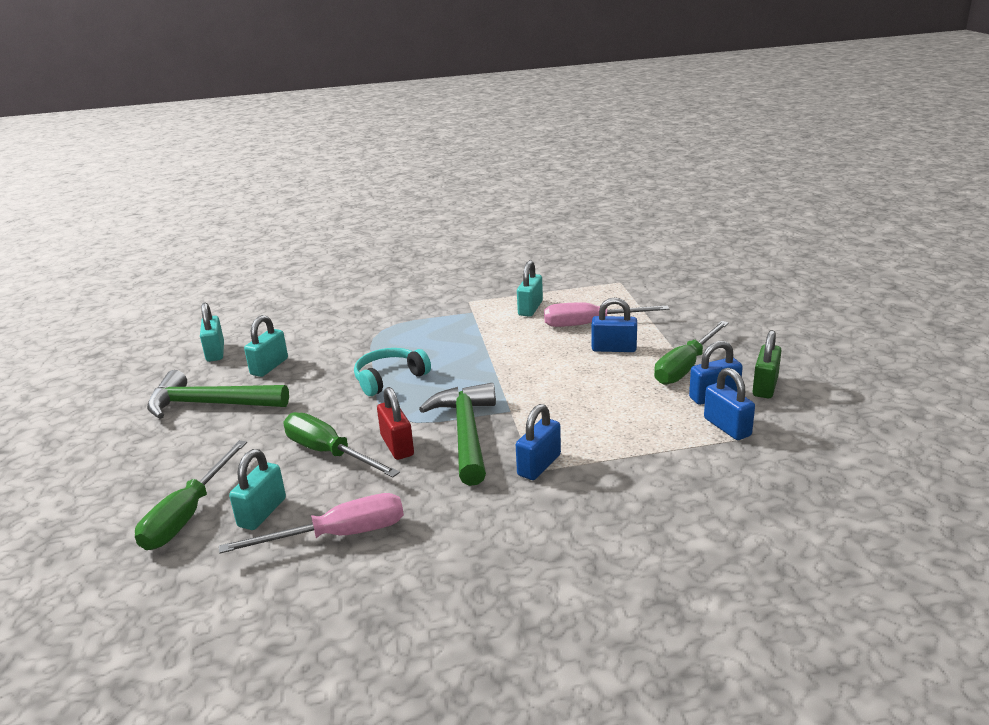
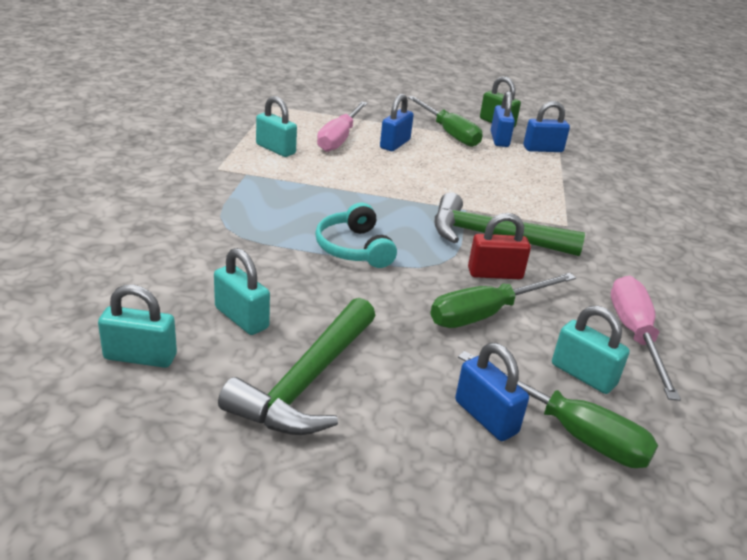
camera: 75 degrees left, 5 degrees up
blue padlock [516,404,561,480] -> blue padlock moved to [455,343,529,441]

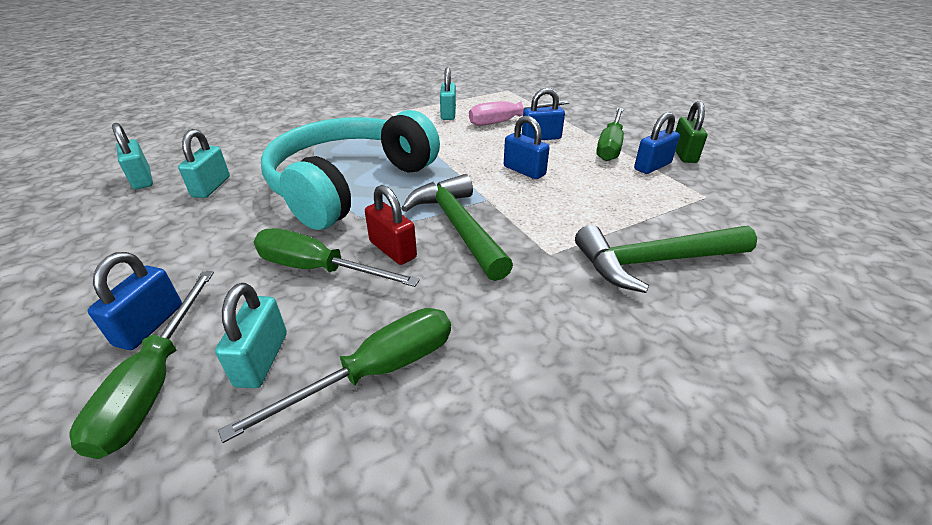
camera: 55 degrees right, 5 degrees up
green hammer [218,298,376,435] -> green hammer moved to [575,225,757,293]
turquoise headphones [315,202,397,268] -> turquoise headphones [261,110,440,230], size x2.22
blue padlock [523,101,570,152] -> blue padlock moved to [504,116,550,179]
pink screwdriver [611,276,681,401] -> green screwdriver [218,308,451,443]

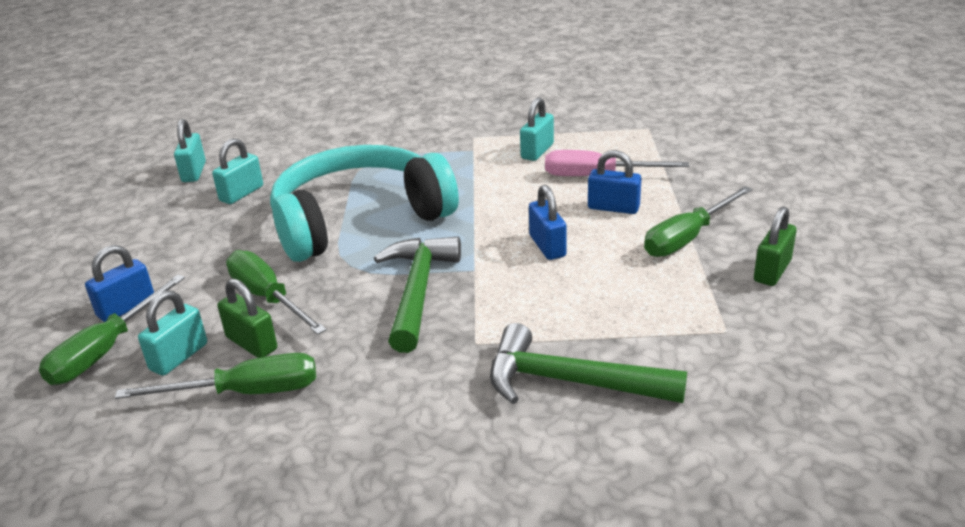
camera: 30 degrees right, 5 degrees down
red padlock [365,185,417,265] -> none
blue padlock [634,112,680,174] -> none
none -> green padlock [217,279,277,358]

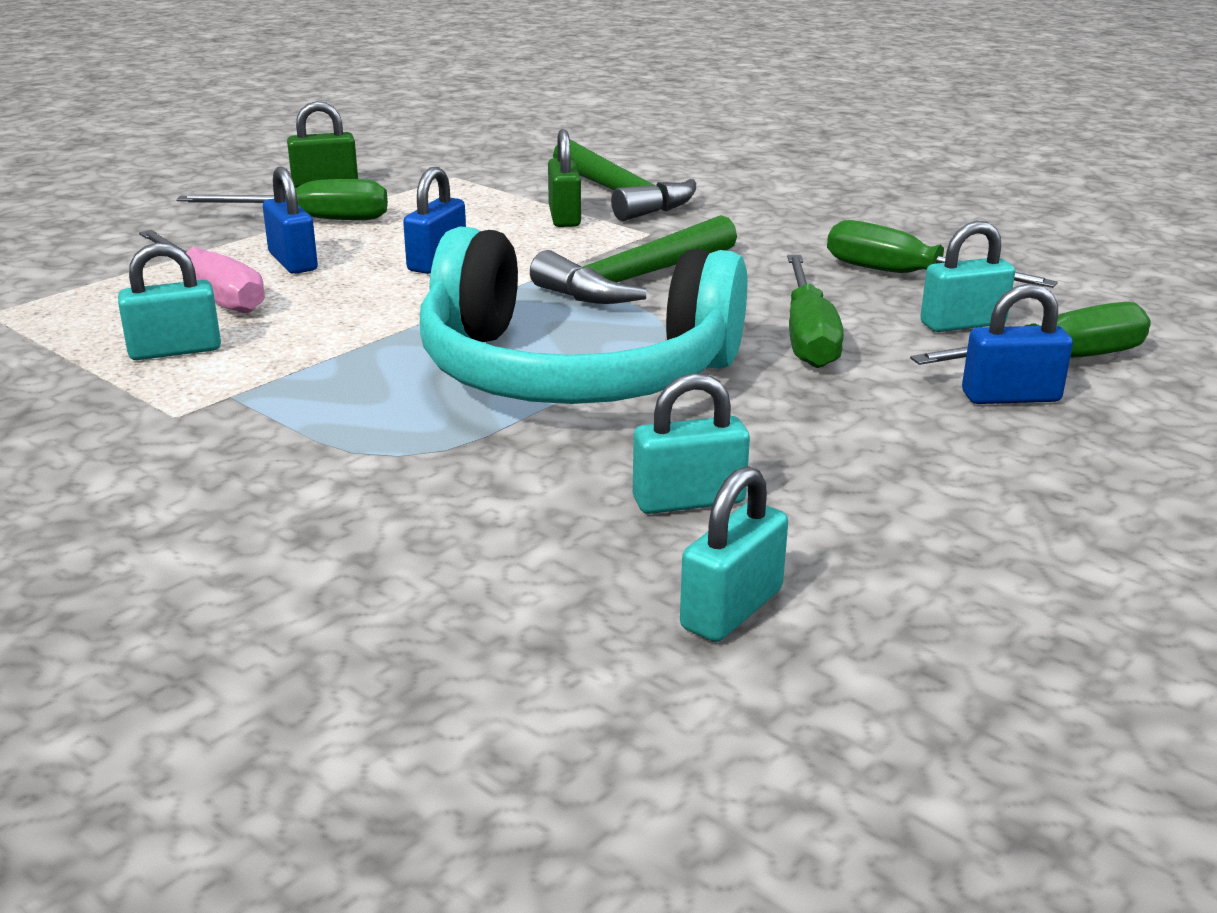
camera: 140 degrees left, 5 degrees down
green padlock [217,279,277,358] -> green padlock moved to [548,129,581,227]

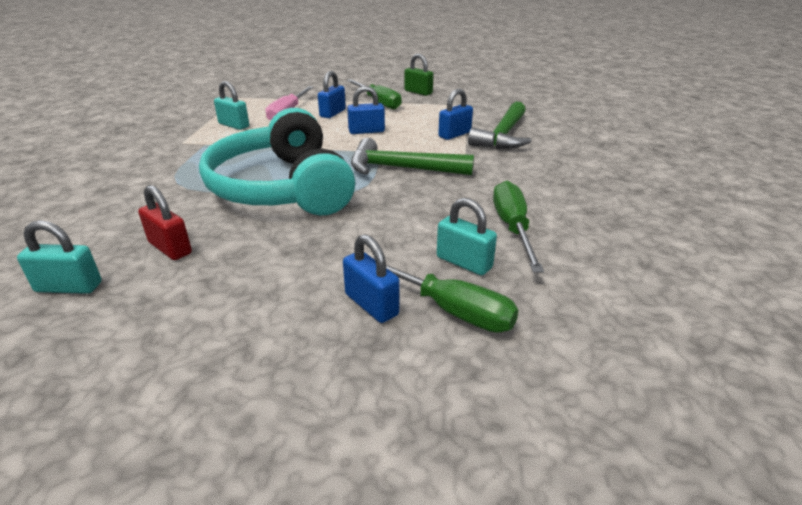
camera: 55 degrees right, 5 degrees up
green padlock [548,129,581,227] -> blue padlock [438,89,473,140]
turquoise padlock [633,373,750,514] -> red padlock [138,185,192,260]
green screwdriver [787,255,844,368] -> none

